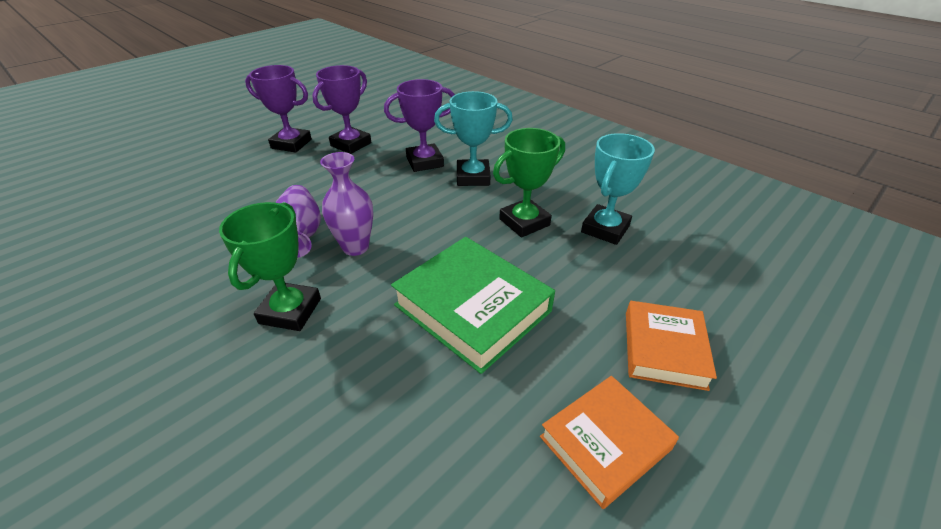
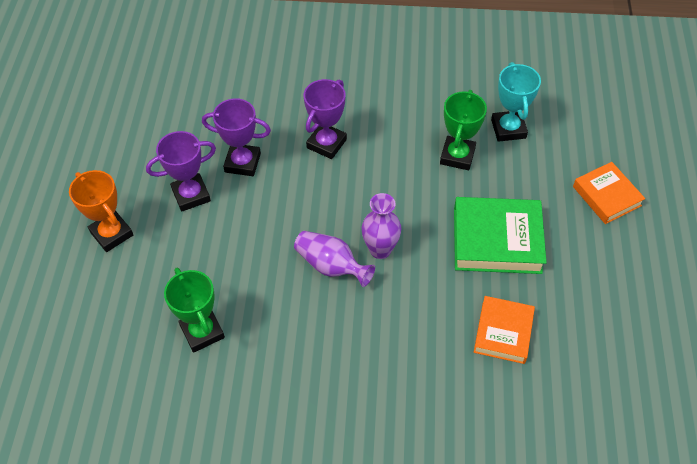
camera: 40 degrees left, 15 degrees up
green trophy [219,202,321,331] -> green trophy moved to [164,267,225,353]
purple trophy [312,65,372,154] -> purple trophy turned 75 degrees counterclockwise [202,98,271,176]
turquoise trophy [434,91,513,186] -> none
orange book [540,376,679,509] -> orange book moved to [474,296,535,364]
none -> orange trophy [69,170,133,252]

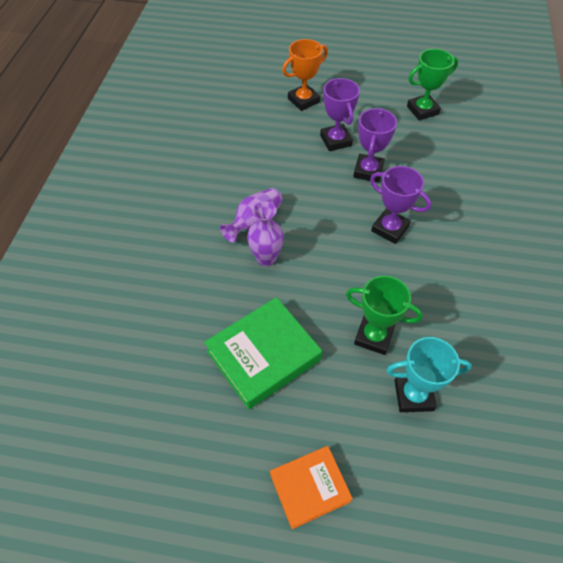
camera: 95 degrees right, 0 degrees up
green trophy [164,267,225,353] -> green trophy moved to [407,49,458,120]
green book [454,197,547,274] -> green book turned 45 degrees clockwise [204,297,322,409]
orange book [474,296,535,364] -> none

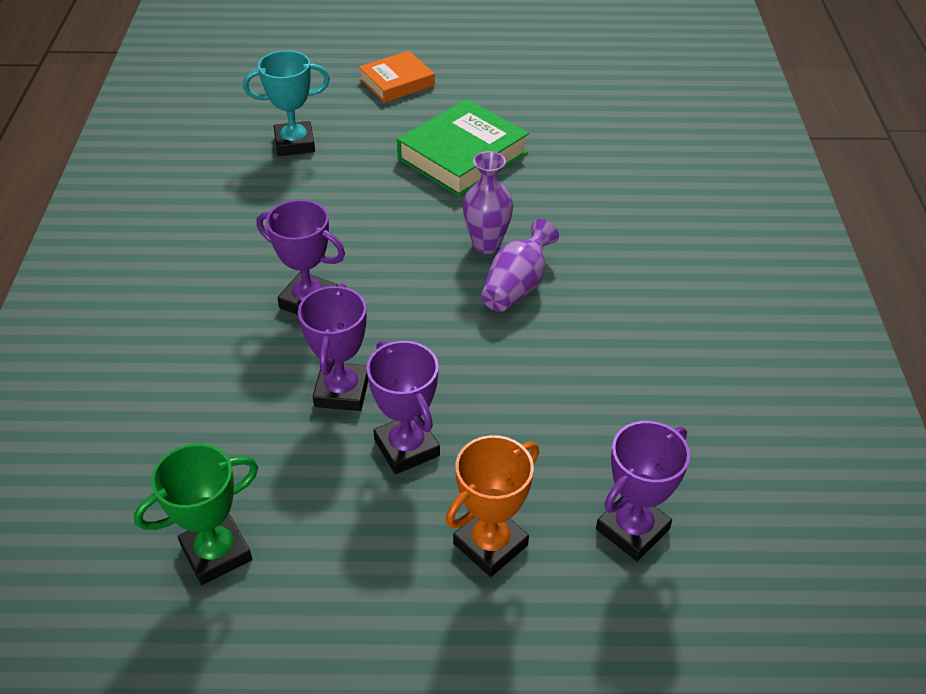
camera: 170 degrees right, 10 degrees down
green trophy [346,276,423,355] -> none
none -> purple trophy [596,421,690,561]

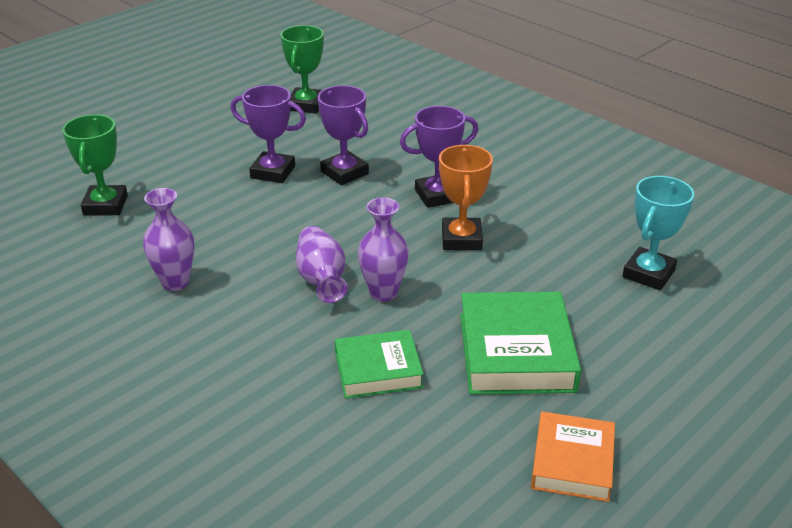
camera: 135 degrees right, 10 degrees down
orange book [359,51,435,103] -> orange book moved to [531,412,615,502]
orange trophy [445,435,539,577] -> orange trophy moved to [439,145,493,250]
purple trophy [596,421,690,561] -> green trophy [62,114,128,215]
none -> purple vase [143,188,194,291]
none -> green book [335,330,424,399]

